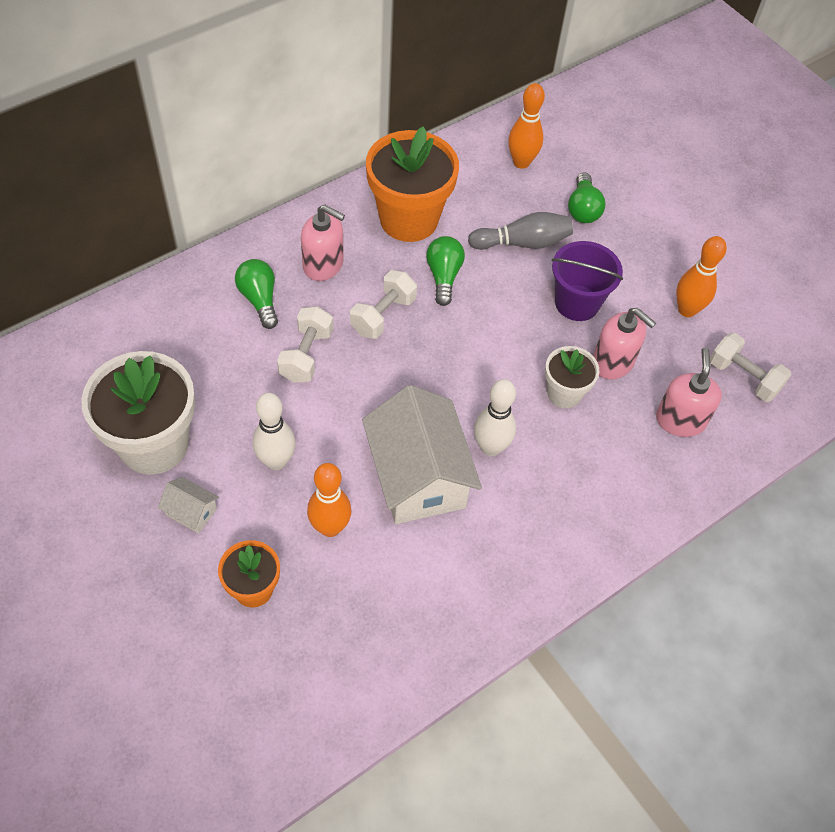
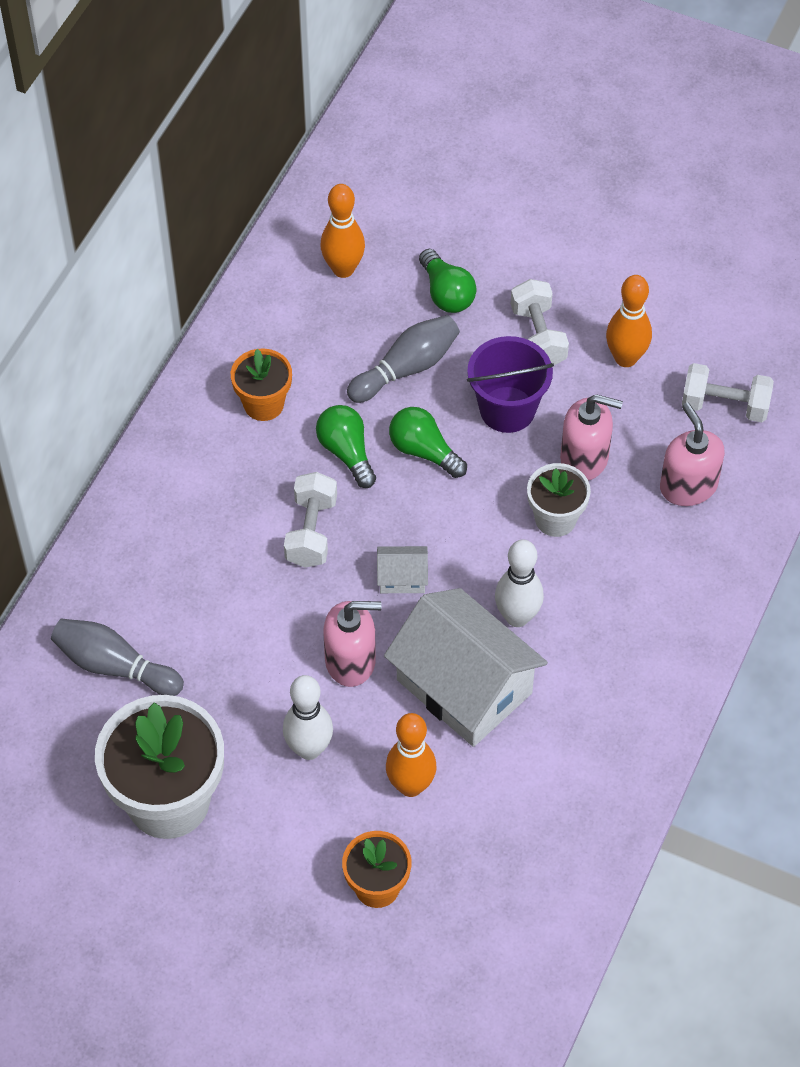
camera: 25 degrees left, 0 degrees up
white house [158,477,219,534] -> white house moved to [377,546,428,593]
green light bulb [235,259,278,329] -> green light bulb moved to [389,407,467,478]
white dumbbell [277,306,333,383] -> white dumbbell moved to [511,279,569,365]
pink soap dispenser [301,205,345,281] -> pink soap dispenser moved to [323,601,382,687]
orange flower pot [366,126,459,242] -> orange flower pot [231,349,292,421], size x0.54
none -> grey bowling pin [51,619,184,696]

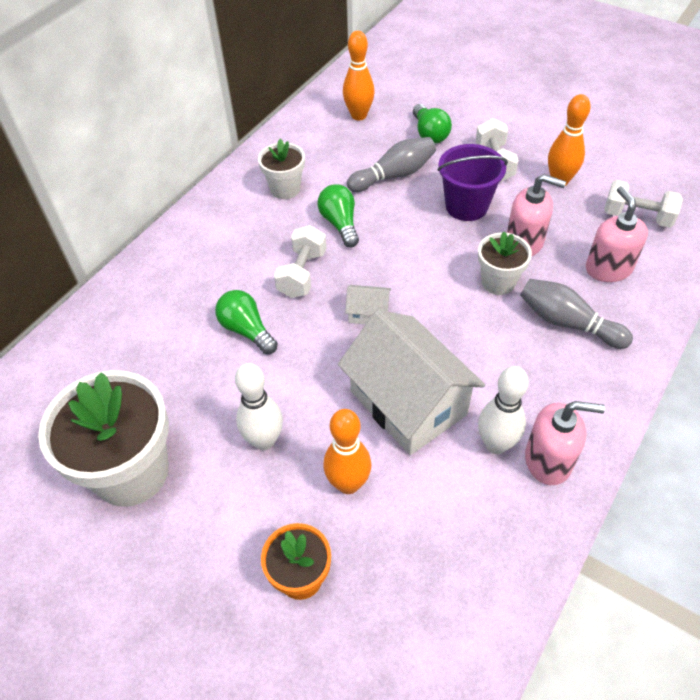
camera: 10 degrees right, 5 degrees down
grey bowling pin [51,619,184,696] -> grey bowling pin moved to [520,279,633,349]
orange flower pot [231,349,292,421] -> white flower pot [258,139,305,199]
pink soap dispenser [323,601,382,687] -> pink soap dispenser moved to [525,401,605,485]
green light bulb [389,407,467,478] -> green light bulb moved to [215,290,278,354]
white bowling pin [495,540,544,627] -> white bowling pin moved to [478,366,529,454]

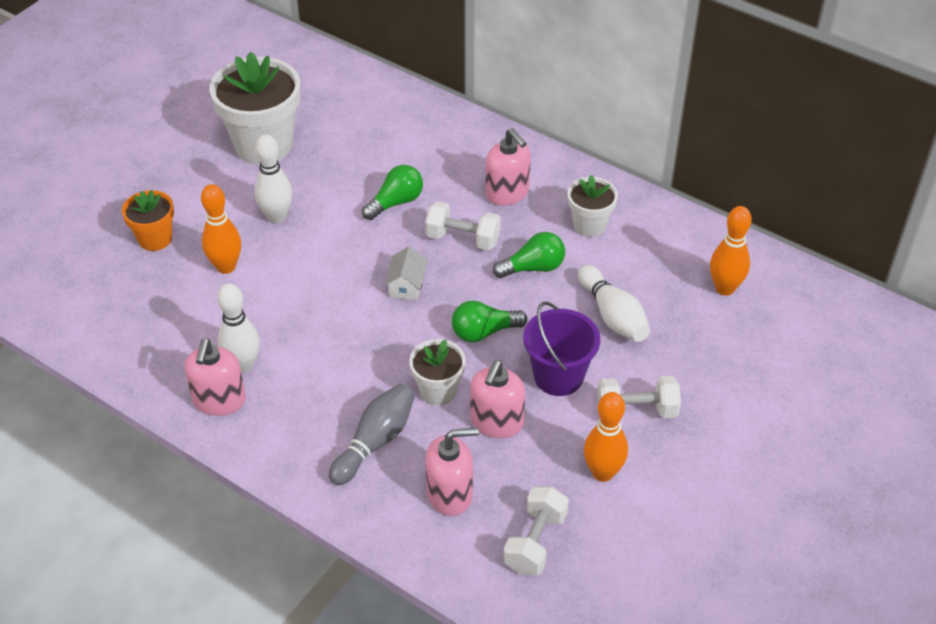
camera: 90 degrees right, 5 degrees down
white house [338,310,485,455] -> none
grey bowling pin [347,137,436,192] -> white bowling pin [578,265,650,342]
green light bulb [413,104,452,144] -> green light bulb moved to [452,301,527,342]
none -> pink soap dispenser [485,128,531,206]

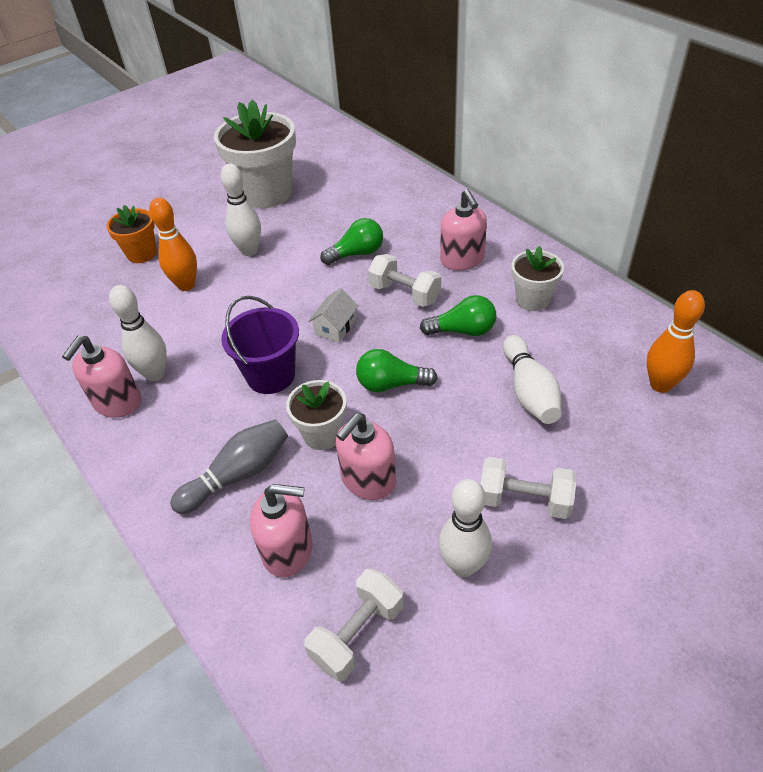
camera: 20 degrees right, 0 degrees up
purple bucket [523,302,600,396] -> purple bucket moved to [221,296,299,394]
orange bowling pin [584,392,628,482] -> white bowling pin [439,479,492,577]

